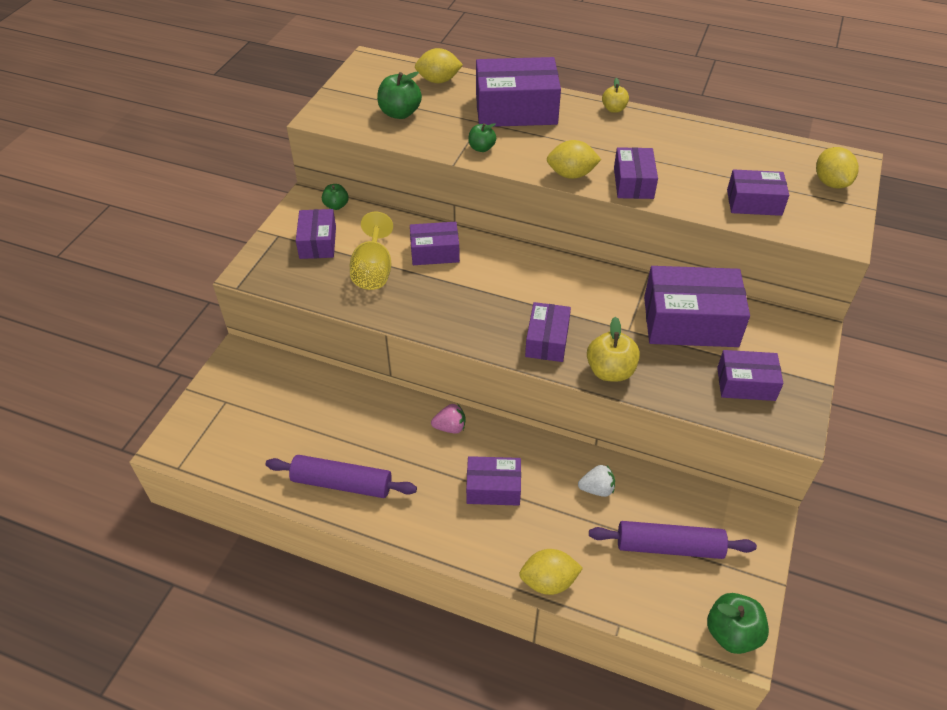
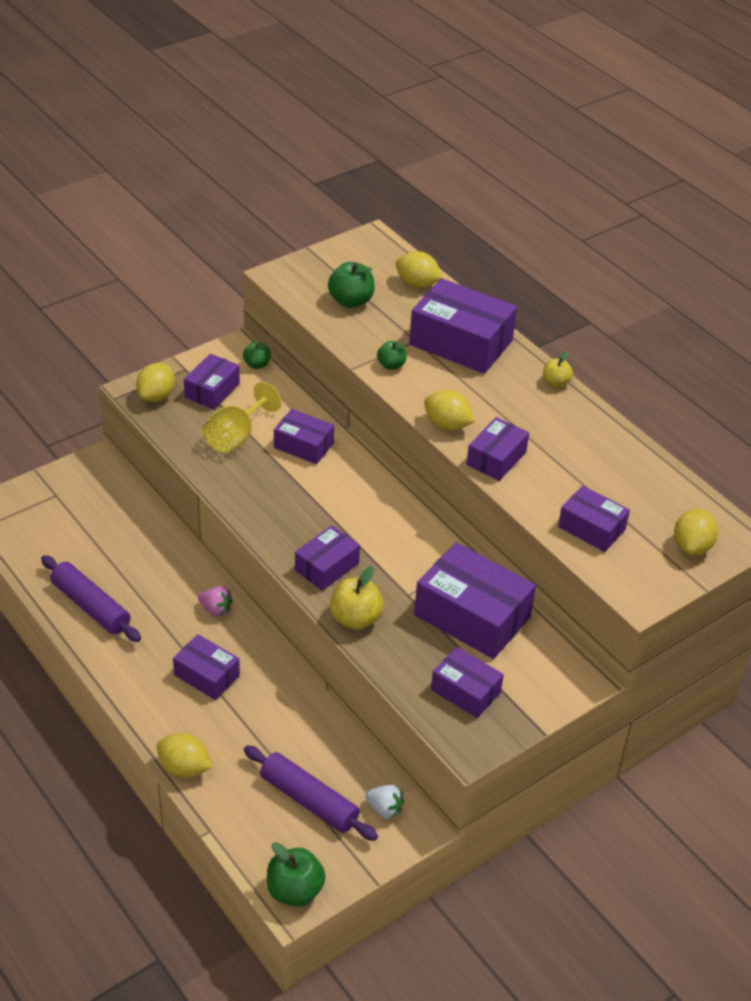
camera: 30 degrees right, 5 degrees down
white strawberry [578,465,615,497] -> white strawberry moved to [365,785,404,819]
none -> yellow lemon [136,363,175,402]

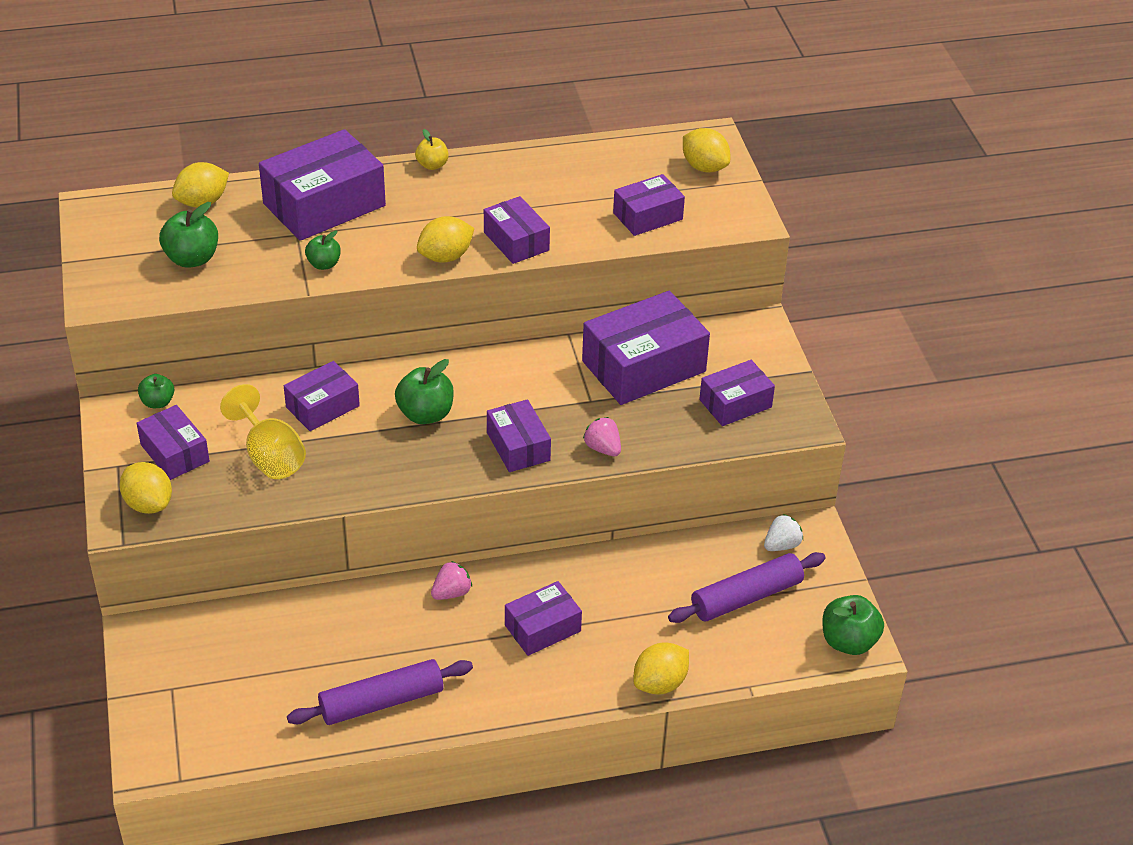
camera: 65 degrees left, 0 degrees up
yellow apple [330,566,384,630] -> pink strawberry [583,417,621,456]
none -> green apple [395,359,454,424]

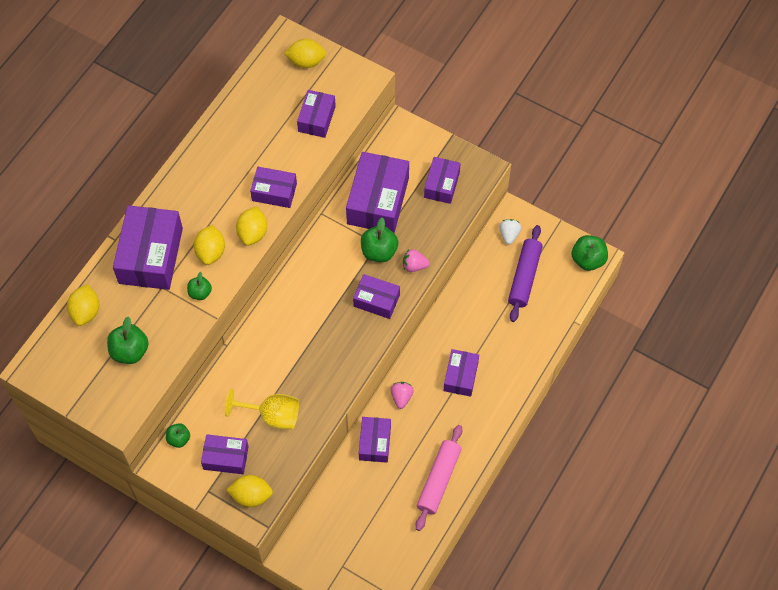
camera: 45 degrees left, 20 degrees up
purple box [284,361,360,431] -> purple box moved to [359,417,391,463]
purple rolling pin [287,659,473,725] -> pink rolling pin [416,425,462,531]
green apple [395,359,454,424] -> green apple moved to [361,218,398,262]
yellow apple [415,129,449,170] -> none
yellow lemon [634,642,689,695] -> yellow lemon moved to [194,225,225,265]

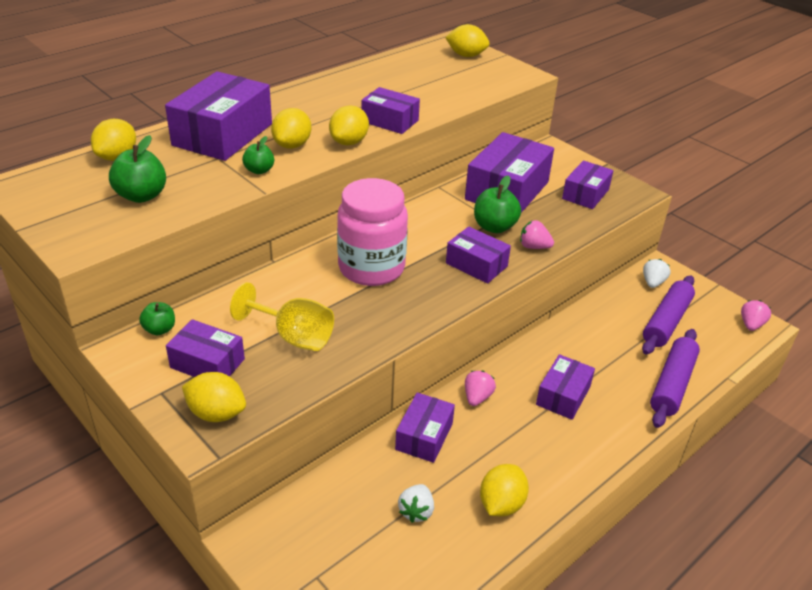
camera: 15 degrees right, 25 degrees down
purple box [297,90,336,138] -> none
pink rolling pin [416,425,462,531] -> yellow lemon [480,464,529,516]
green apple [572,235,608,271] -> pink strawberry [741,300,771,331]
none -> pink jar [337,178,408,286]
none -> white strawberry [398,484,434,523]
none -> purple rolling pin [650,329,700,428]

